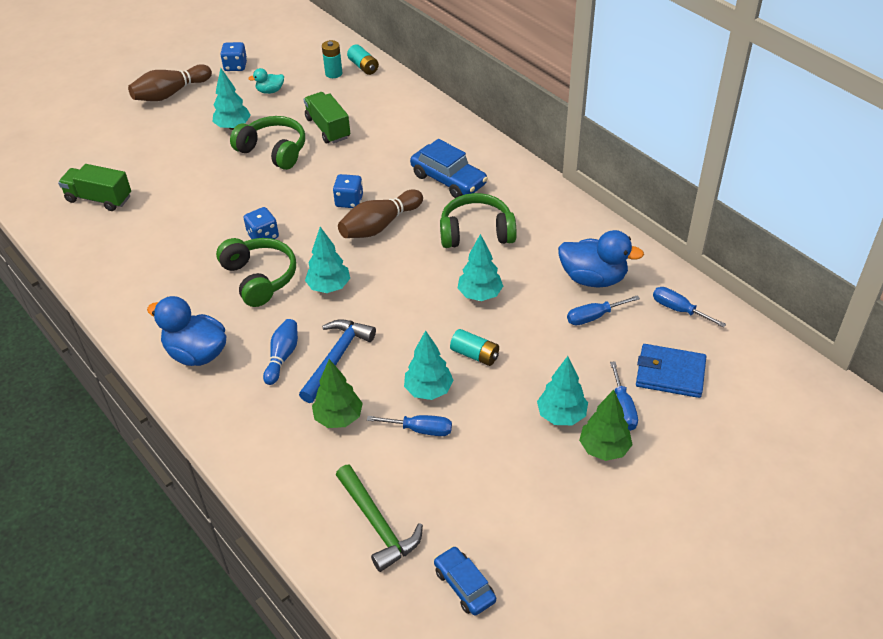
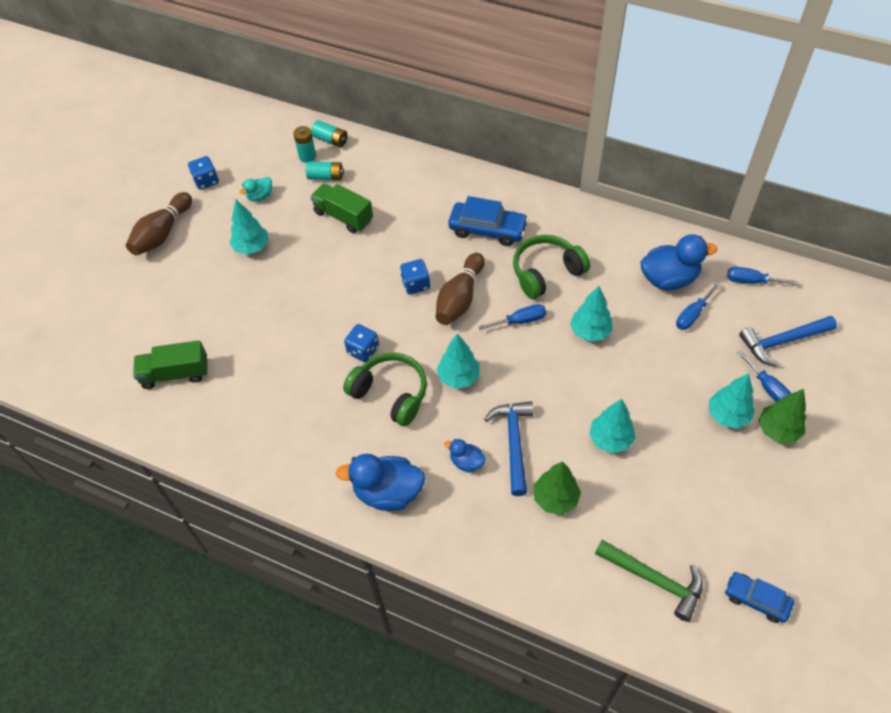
camera: 25 degrees left, 10 degrees up
green headphones [230,116,305,170] -> none
blue bowling pin [263,319,298,385] -> blue duck [444,439,486,473]
blue screwdriver [367,415,452,436] -> blue screwdriver moved to [478,304,546,330]
turquoise battery [450,329,499,366] -> turquoise battery moved to [306,161,344,180]
blue wallet [636,344,706,398] -> blue hammer [739,316,837,366]

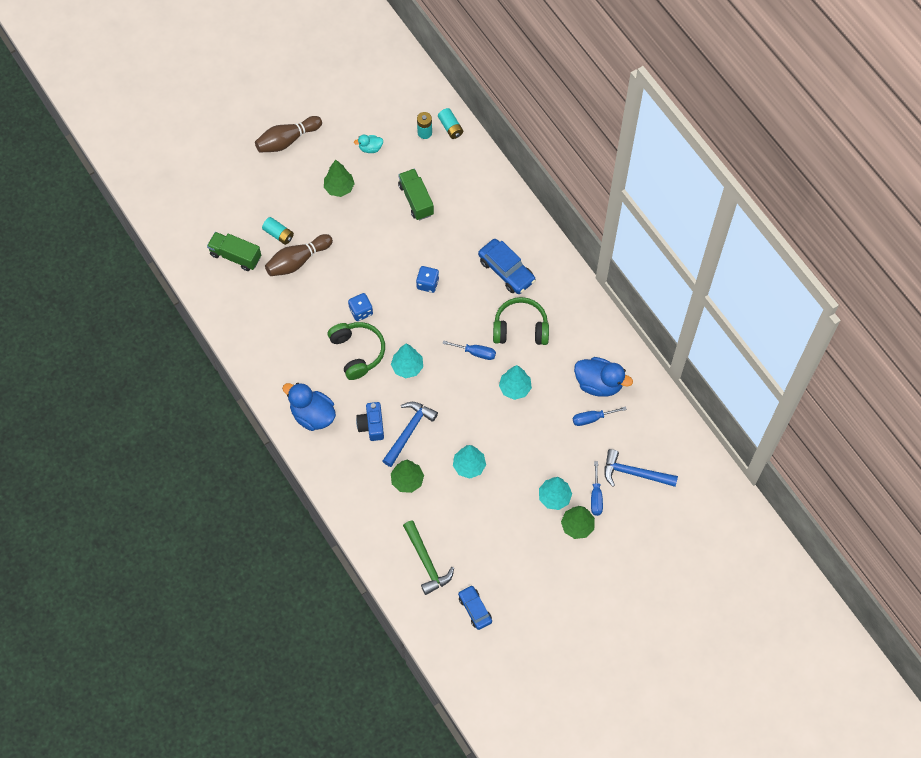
camera: 30 degrees right, 10 degrees up
blue dice [188,156,219,190] -> none
turquoise tree [229,199,268,255] -> green tree [324,160,355,197]
turquoise battery [306,161,344,180] -> turquoise battery moved to [262,217,294,245]
brown bowling pin [436,253,485,325] -> brown bowling pin moved to [265,234,333,276]
blue duck [444,439,486,473] -> blue camera [356,402,384,441]
blue screwdriver [727,267,798,285] -> none

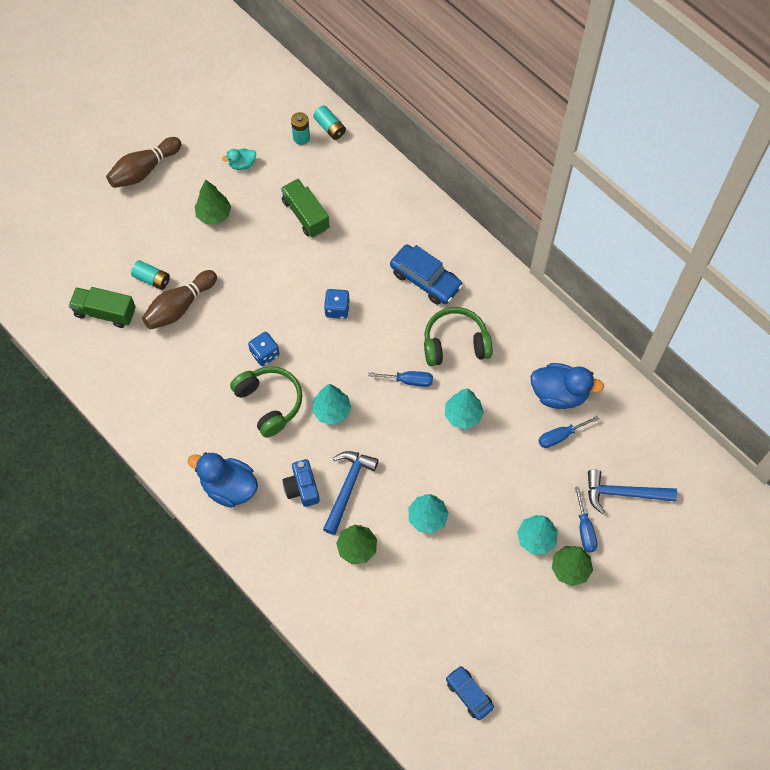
camera: 10 degrees left, 0 degrees up
green hammer [403,520,454,595] -> none

